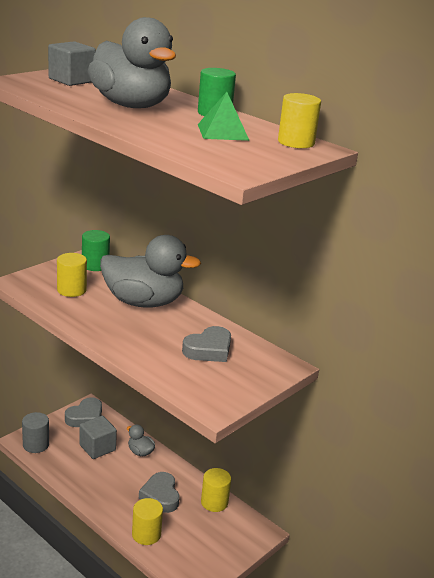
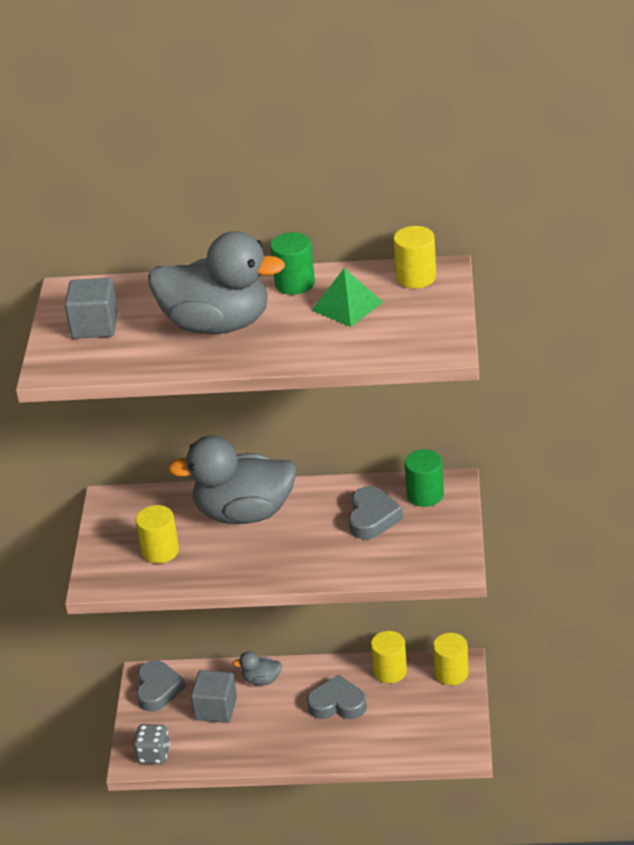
camera: 35 degrees left, 10 degrees up
grey cylinder [22,412,49,453] -> grey dice [133,724,170,764]
green cylinder [82,230,110,271] -> green cylinder moved to [405,449,444,507]
grey duck [100,235,201,308] -> grey duck turned 150 degrees counterclockwise [168,436,297,524]
yellow cylinder [132,498,163,545] -> yellow cylinder moved to [433,633,469,685]
grey heart [139,472,179,513] -> grey heart turned 150 degrees clockwise [307,675,367,719]

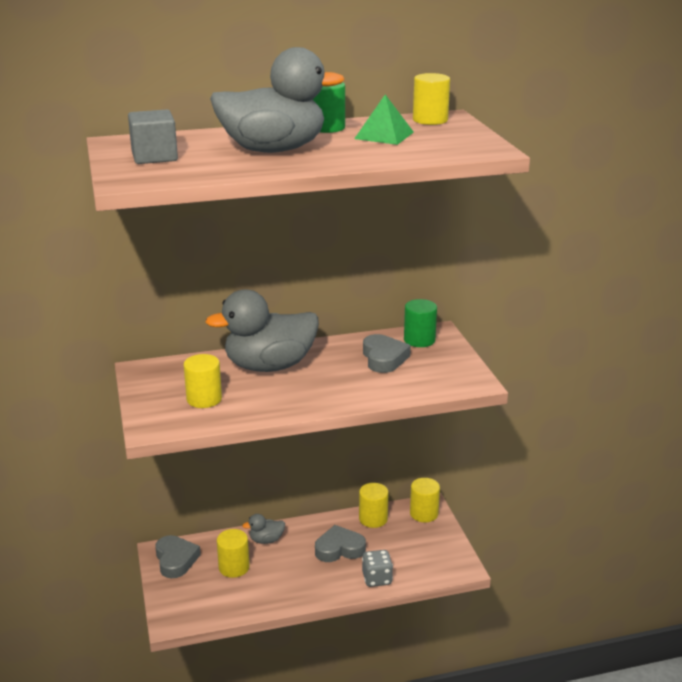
camera: 20 degrees left, 10 degrees down
grey dice [133,724,170,764] -> grey dice moved to [362,550,393,587]
grey cube [191,670,237,723] -> yellow cylinder [217,529,249,578]

